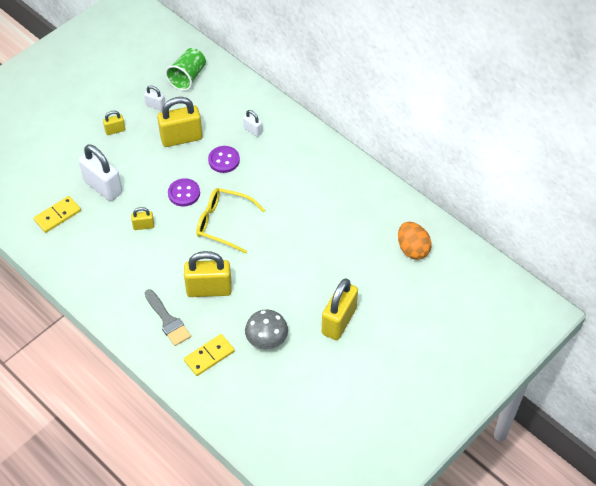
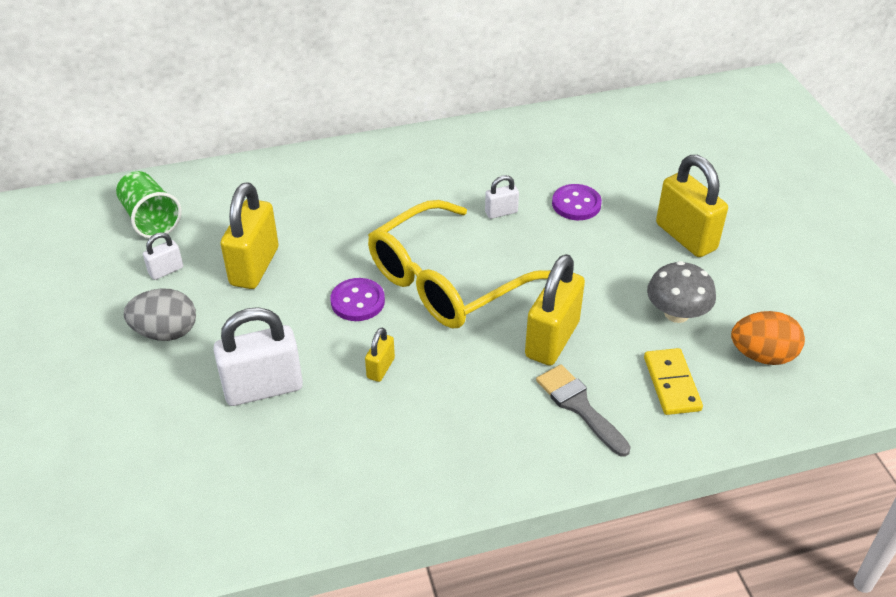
camera: 60 degrees left, 10 degrees down
yellow domino [34,196,81,233] -> none
yellow padlock [103,111,125,135] -> grey egg [124,288,196,341]
grey brush [145,289,191,346] -> grey brush turned 120 degrees counterclockwise [536,365,631,457]
yellow glasses [196,188,265,254] -> yellow glasses [368,200,550,328], size x1.52
purple button [208,146,240,173] -> purple button moved to [552,184,602,220]
white padlock [243,110,263,137] -> white padlock moved to [485,175,519,219]
orange egg [398,222,432,260] -> orange egg moved to [731,311,805,365]

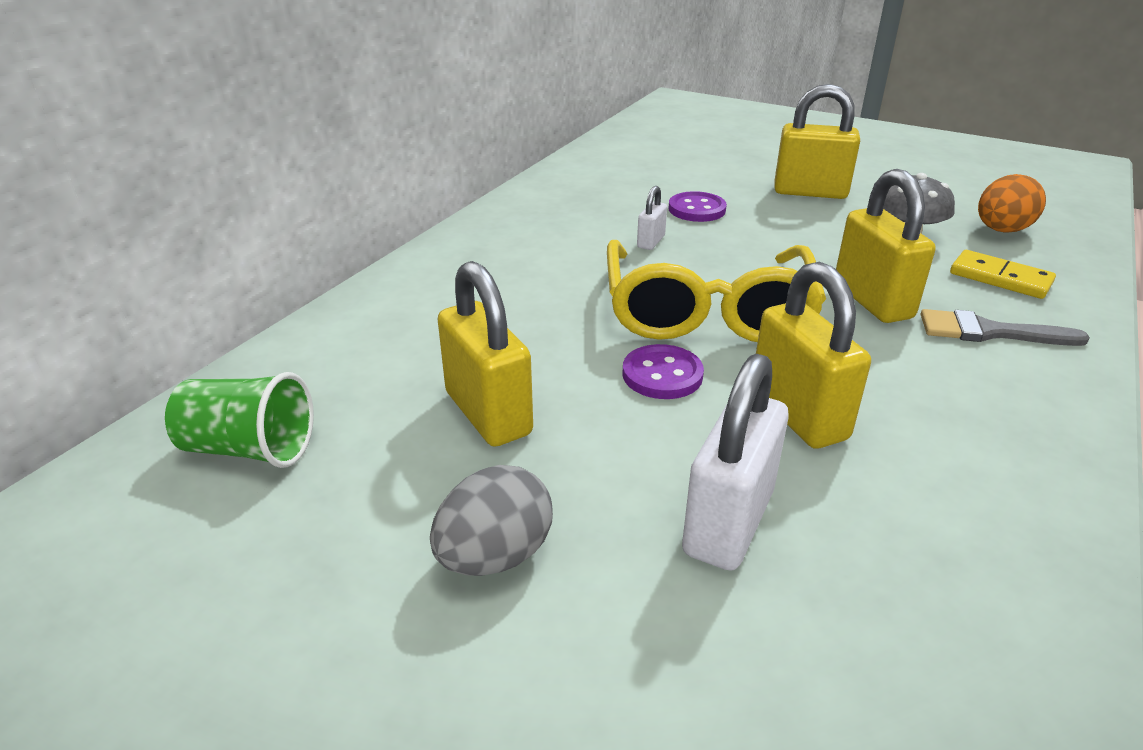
camera: 45 degrees left, 10 degrees down
white padlock [143,232,183,280] -> none
yellow padlock [365,328,395,382] -> yellow padlock [756,262,871,449], size x2.04

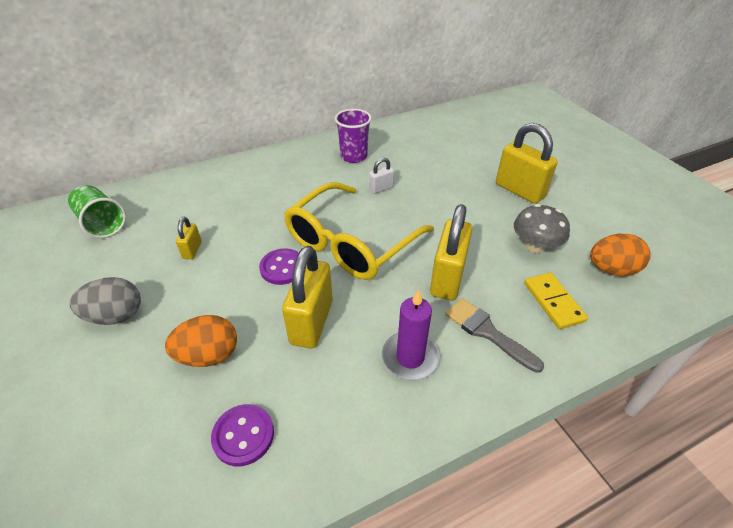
camera: 35 degrees right, 10 degrees up
yellow padlock [438,261,533,447] -> yellow padlock [176,217,202,259], size x0.49
purple button [669,191,727,222] -> purple button moved to [211,404,274,466]
white padlock [682,353,789,571] -> orange egg [165,315,237,367]
none -> purple cup [335,109,372,163]
none -> purple candle [382,289,440,380]

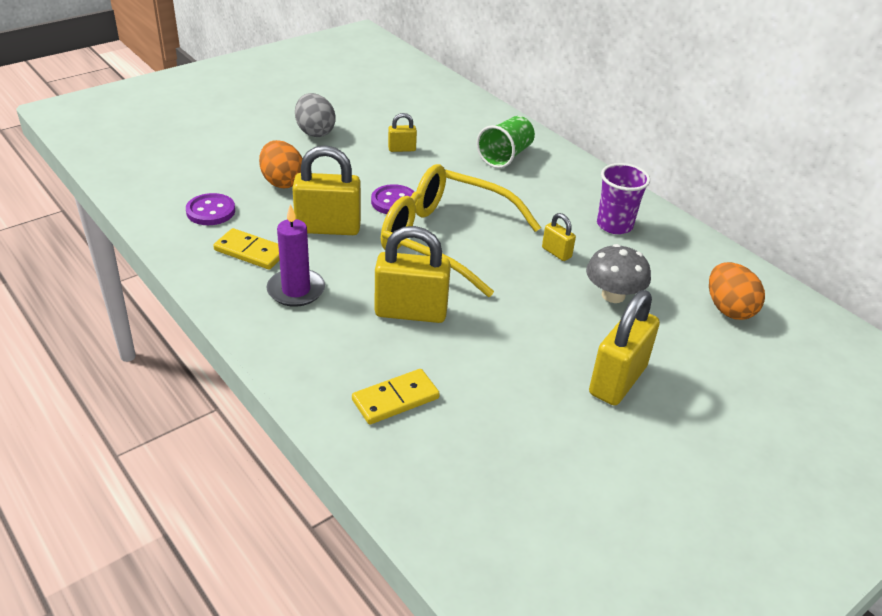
camera: 75 degrees right, 5 degrees down
green cup [68,185,126,238] -> green cup moved to [476,116,535,168]
white padlock [369,158,394,194] -> yellow padlock [542,213,576,261]
grey brush [445,298,544,373] -> none
grey mushroom [514,204,570,253] -> grey mushroom moved to [586,244,651,303]
orange egg [590,234,651,276] -> orange egg moved to [709,262,765,320]
none -> yellow domino [213,228,280,270]

